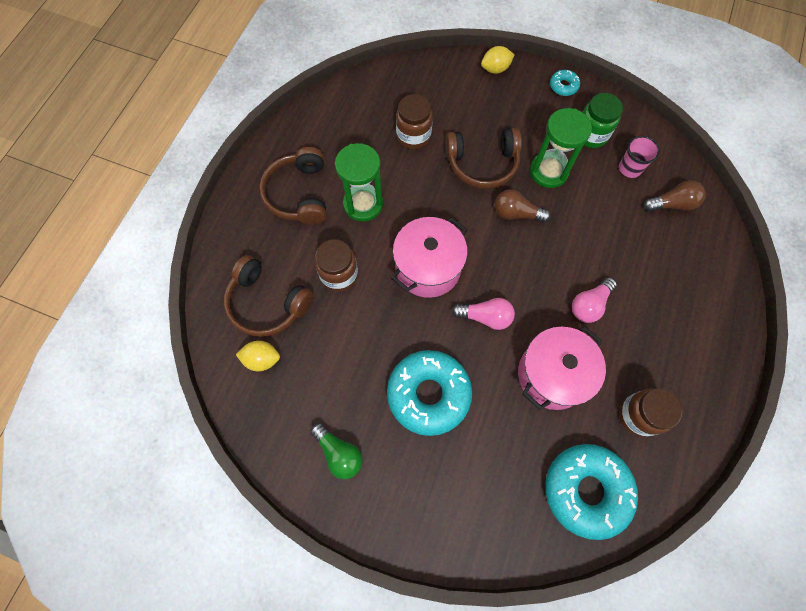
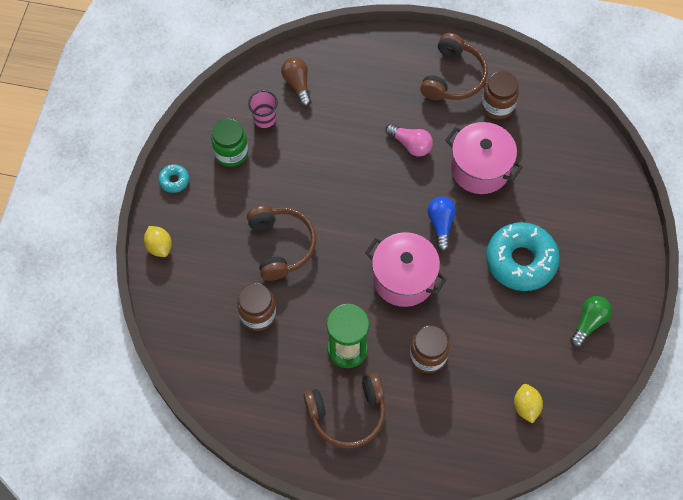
camera: 100 degrees left, 5 degrees down
brown headphones [224,255,313,337] -> brown headphones moved to [420,33,488,100]
pink light bulb [452,298,515,330] -> blue light bulb [428,197,456,252]
brown light bulb [495,189,550,223] -> none
green hourglass [530,108,592,188] -> none
turquoise donut [545,444,638,540] -> none

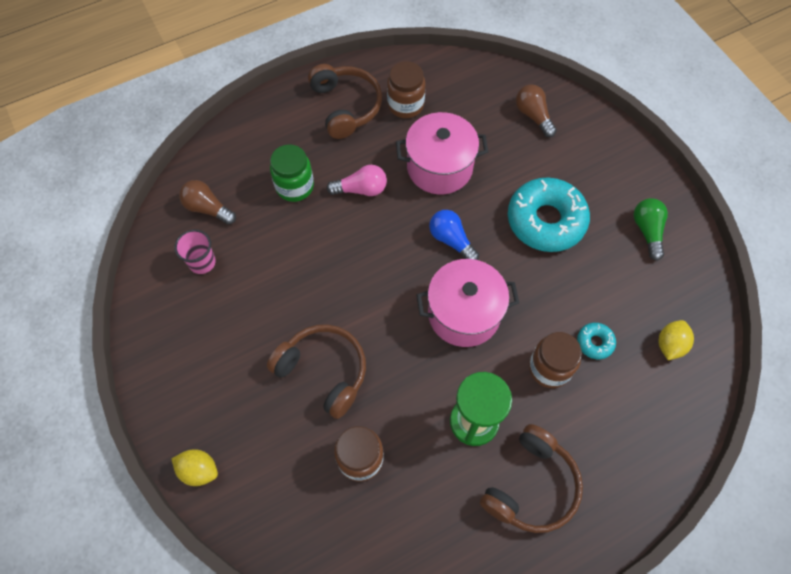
camera: 40 degrees left, 0 degrees up
turquoise donut [158,164,189,193] -> turquoise donut moved to [577,323,616,359]
green jar [211,119,248,167] -> green jar moved to [270,144,314,202]
yellow lemon [514,384,543,424] -> yellow lemon turned 75 degrees clockwise [659,320,694,360]
none -> brown light bulb [516,85,557,137]

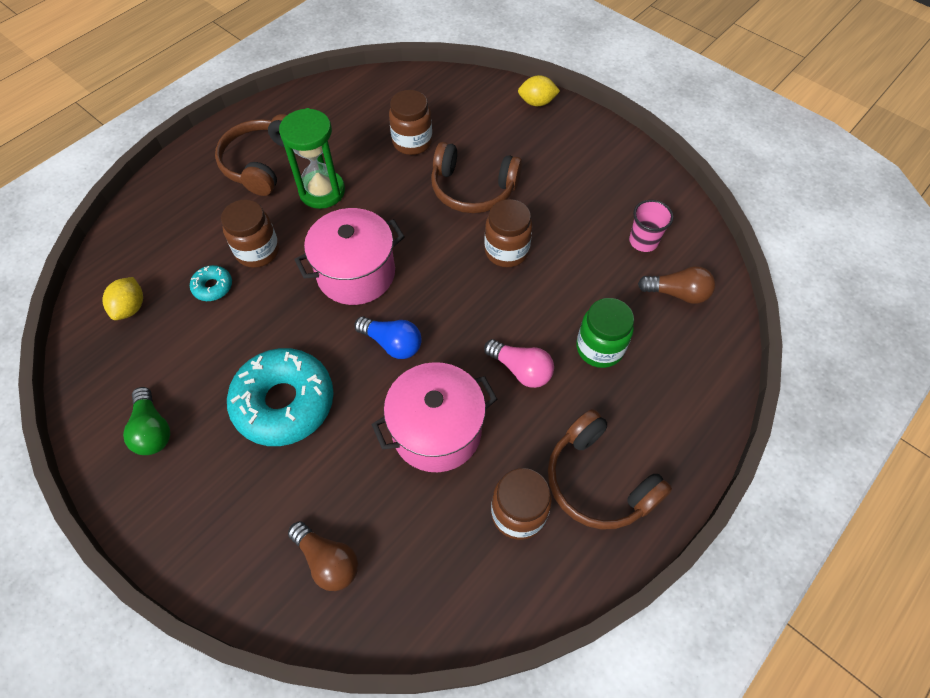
camera: 160 degrees right, 5 degrees down
pink light bulb [327,165,387,196] -> pink light bulb turned 120 degrees counterclockwise [484,339,554,388]
none -> brown jar [484,199,532,267]

